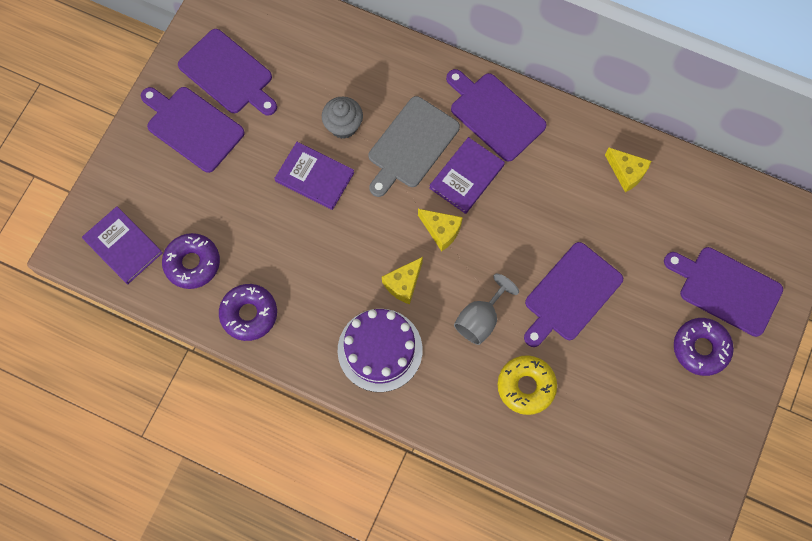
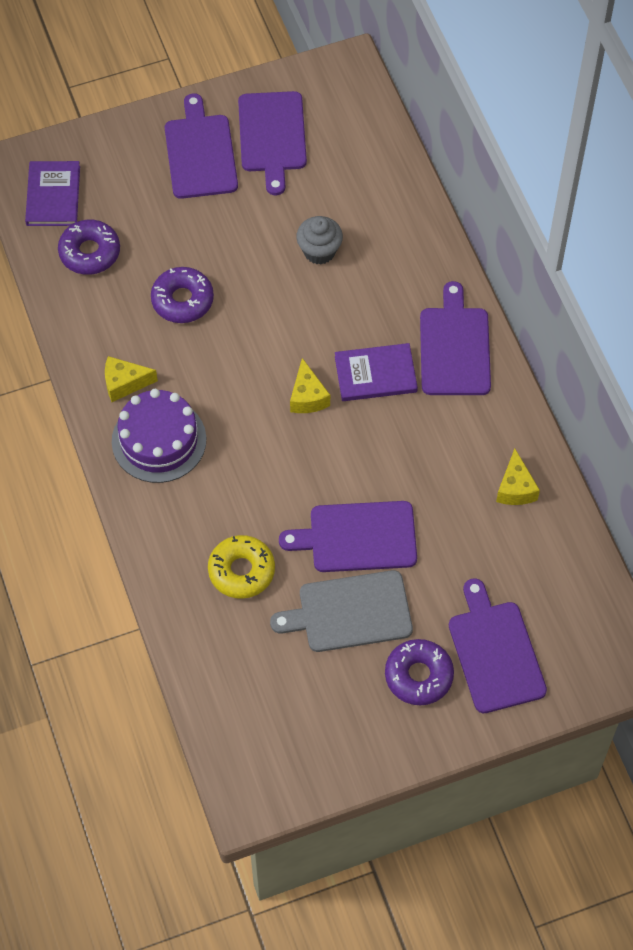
camera: 45 degrees right, 10 degrees down
purple donut [219,284,277,341] -> purple donut moved to [151,267,214,323]
purple book [274,142,354,210] -> none
grey cutting board [369,96,460,197] -> grey cutting board moved to [270,570,413,652]
yellow cheese [382,257,423,304] -> yellow cheese moved to [105,356,158,402]
grey goblet [454,274,519,345] -> none

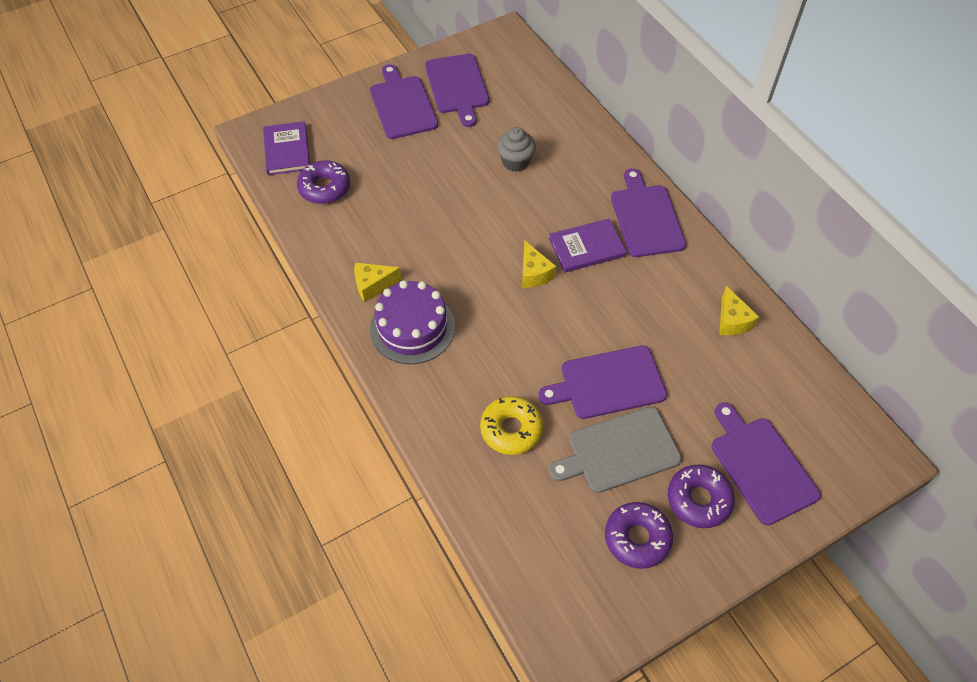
camera: 10 degrees left, 5 degrees down
purple donut [151,267,214,323] -> purple donut moved to [605,502,673,569]

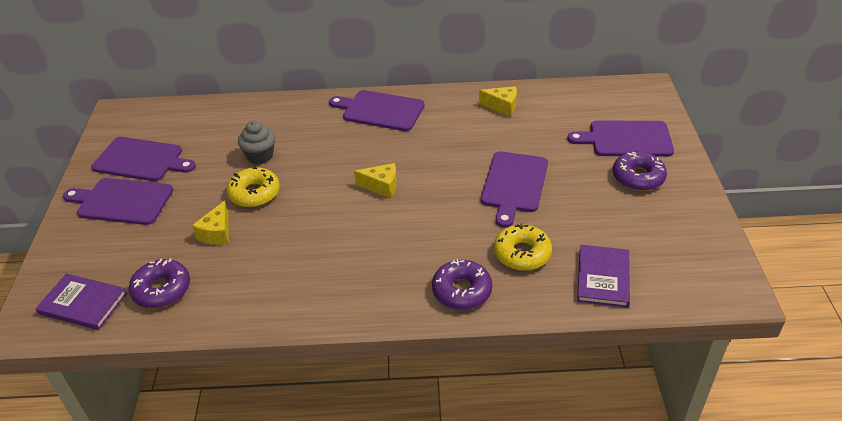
camera: 60 degrees left, 15 degrees down
yellow cheese [354,262,402,302] -> yellow cheese moved to [192,201,229,245]
purple cake [370,280,455,364] -> none
purple book [549,218,627,273] -> purple book moved to [577,245,630,308]
grey cutting board [549,407,682,493] -> none
purple donut [605,502,673,569] -> purple donut moved to [432,259,492,310]
none -> yellow donut [226,166,280,207]

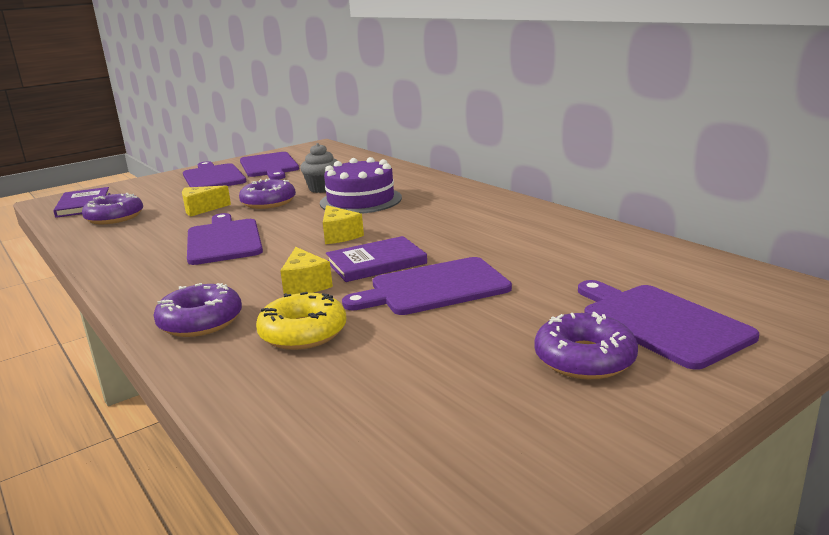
camera: 55 degrees right, 20 degrees down
yellow donut [226,166,280,207] -> purple donut [239,178,296,209]
purple cutting board [329,90,425,131] -> purple cutting board moved to [187,213,263,265]
yellow cheese [479,86,517,117] -> yellow cheese moved to [280,247,333,295]
purple book [577,245,630,308] -> purple book moved to [326,236,427,282]
none -> purple cake [320,157,402,214]

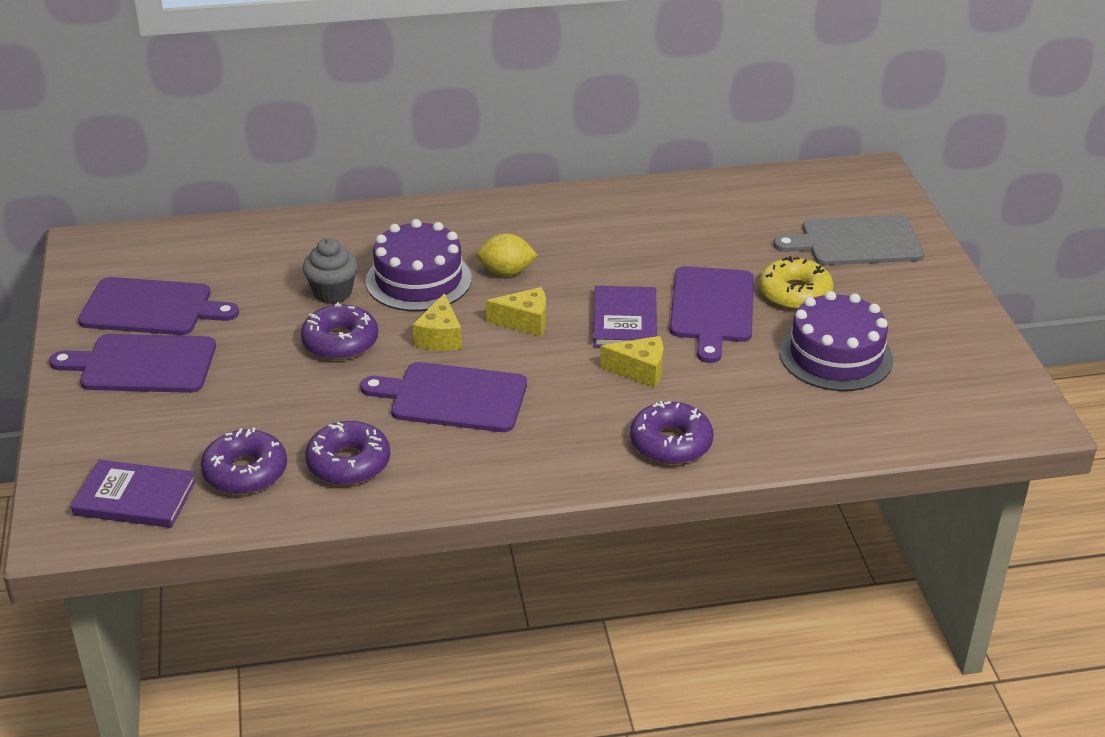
camera: 65 degrees left, 15 degrees up
yellow cheese [182,185,231,216] -> yellow cheese moved to [412,293,462,351]
yellow donut [256,292,347,350] -> yellow donut moved to [759,256,834,310]
purple donut [534,312,638,379] -> purple donut moved to [305,421,390,485]
purple cutting board [578,280,759,370] -> grey cutting board [774,215,924,265]
none -> yellow lemon [477,234,538,276]
none -> purple cake [779,291,893,391]

